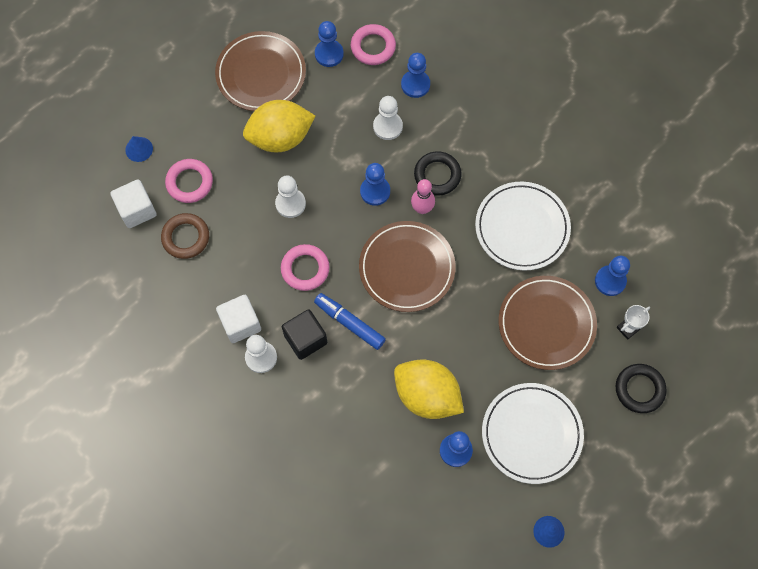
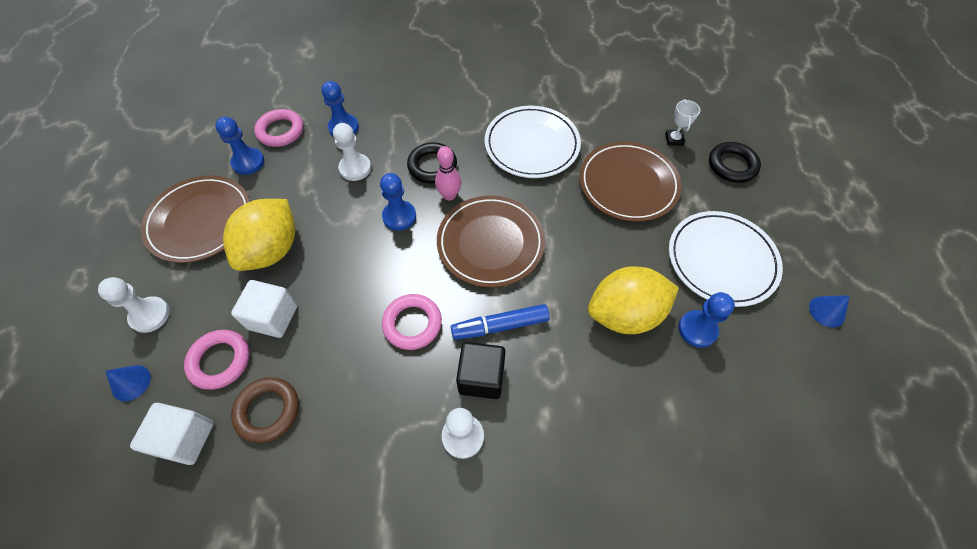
camera: 50 degrees left, 10 degrees down
white cube [216,295,261,343] -> white cube moved to [231,280,297,338]
white pawn [275,175,306,218] -> white pawn moved to [98,277,170,333]
blue pawn [595,256,630,296] -> none

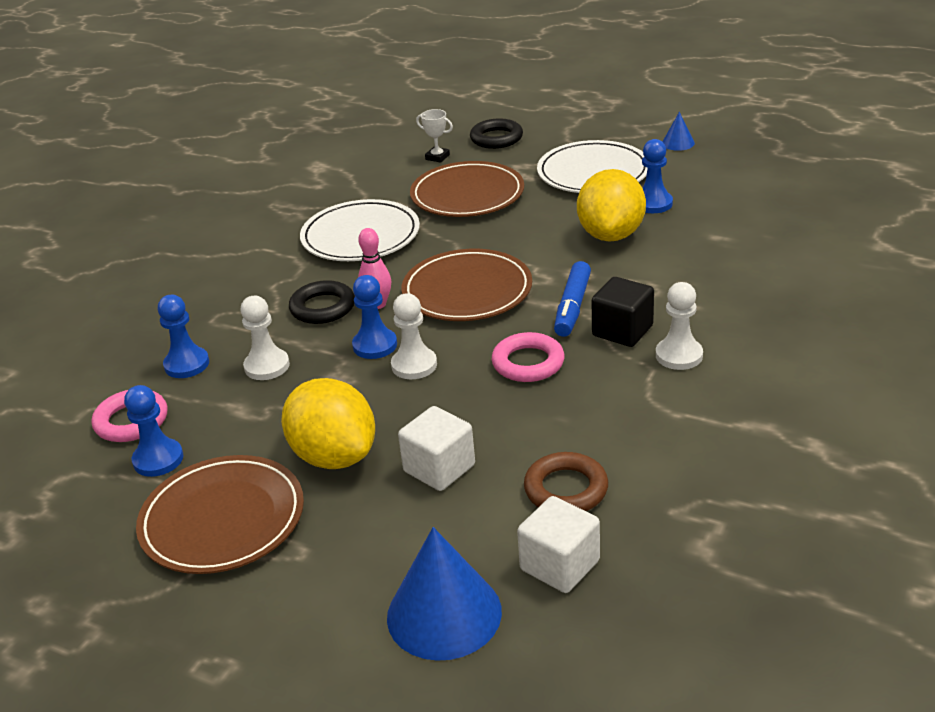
camera: 60 degrees left, 25 degrees down
white pawn [98,277,170,333] -> white pawn moved to [391,293,437,379]
blue cone [106,365,151,401] -> blue cone [387,527,502,661], size x2.09
pink ring [184,330,250,390] -> none

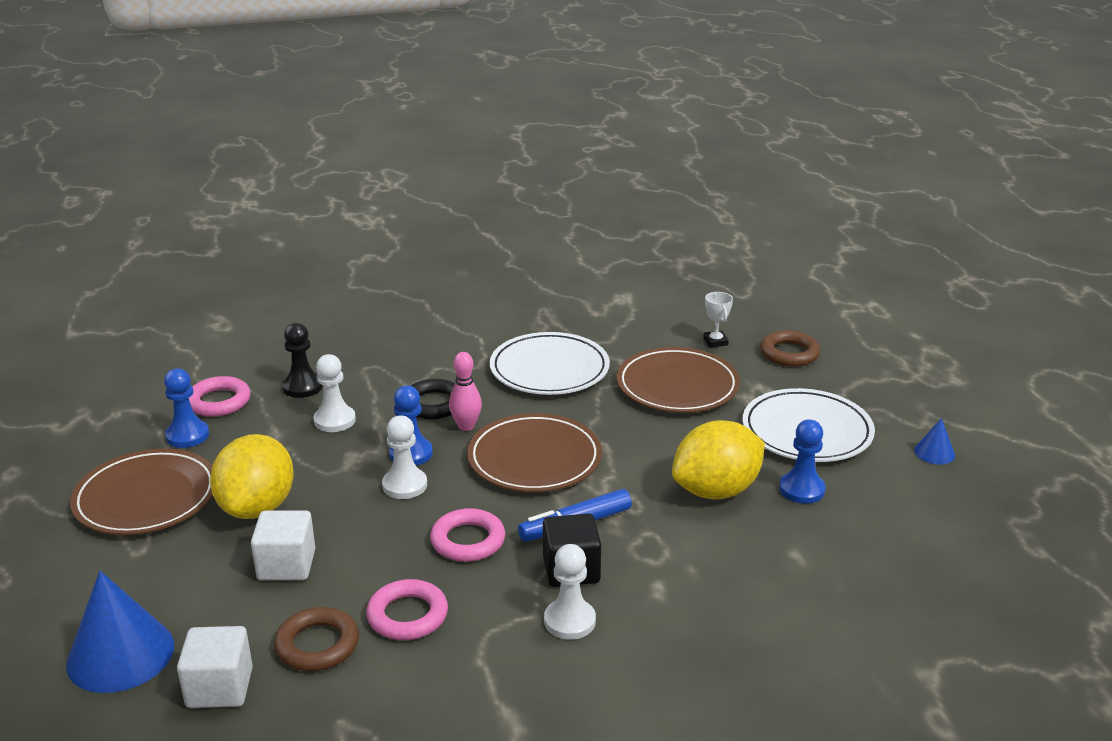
camera: 45 degrees right, 5 degrees down
blue pawn [158,295,209,378] -> black pawn [282,323,323,398]
black ring [470,119,523,149] -> brown ring [760,330,820,367]
none -> pink ring [366,579,448,640]

